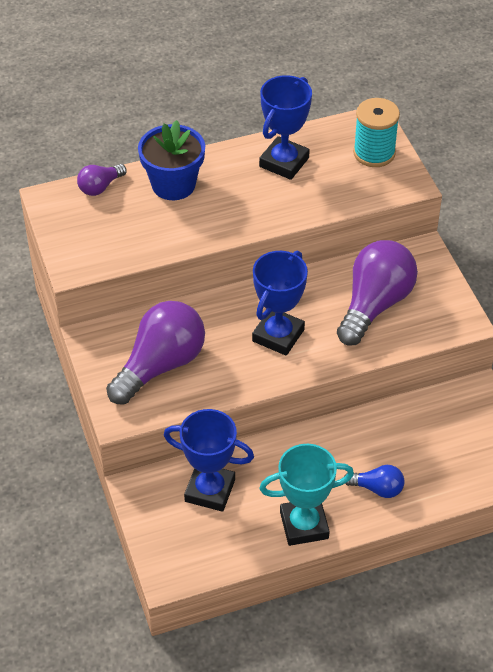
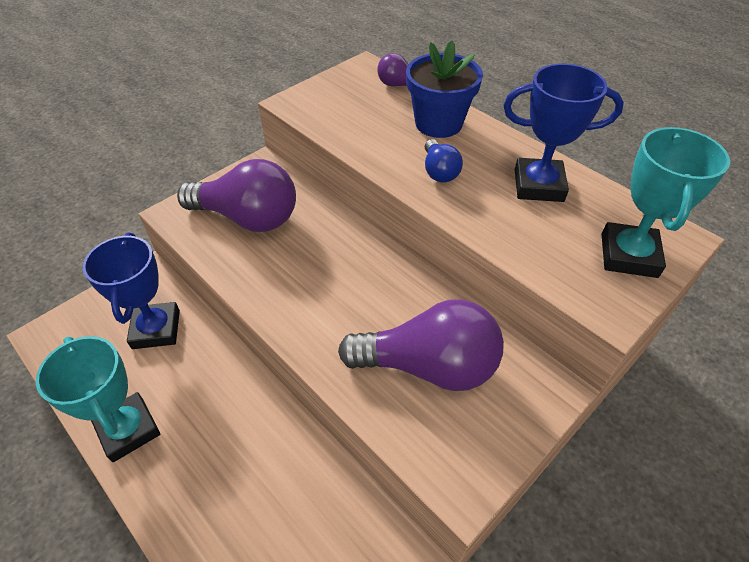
camera: 65 degrees right, 0 degrees up
blue trophy [252,251,308,356] -> none
blue light bulb [344,465,404,498] -> blue light bulb moved to [425,139,463,183]
turquoise spool [353,98,400,167] -> turquoise trophy [601,127,730,278]

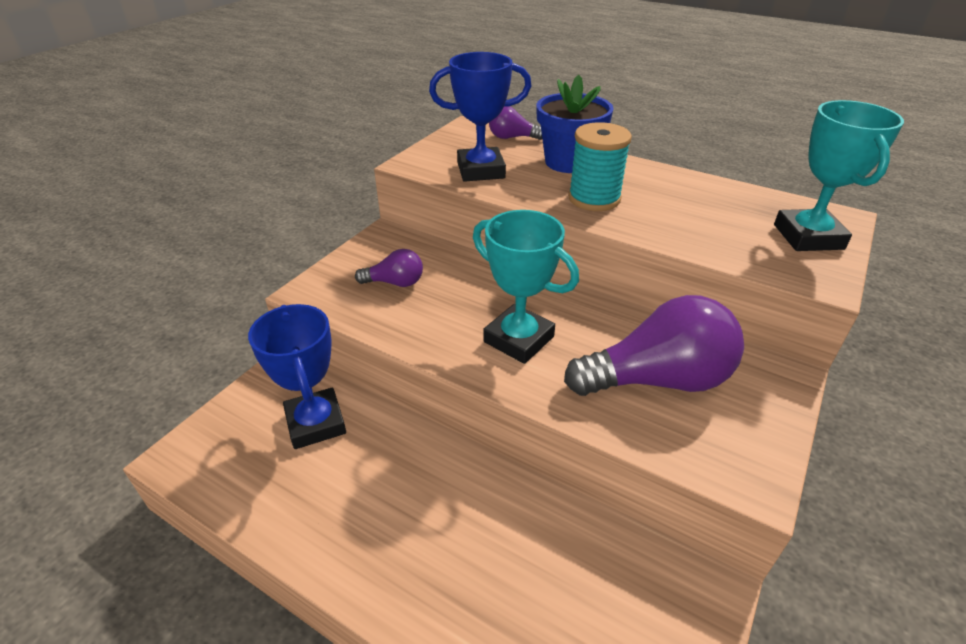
camera: 15 degrees left, 10 degrees down
turquoise trophy [36,336,160,462] -> turquoise trophy moved to [473,210,579,364]
purple light bulb [177,159,296,232] -> purple light bulb [355,249,423,287], size x0.49
blue light bulb [425,139,463,183] -> turquoise spool [568,122,632,211]
blue trophy [503,64,624,202] -> blue trophy moved to [429,52,531,182]

